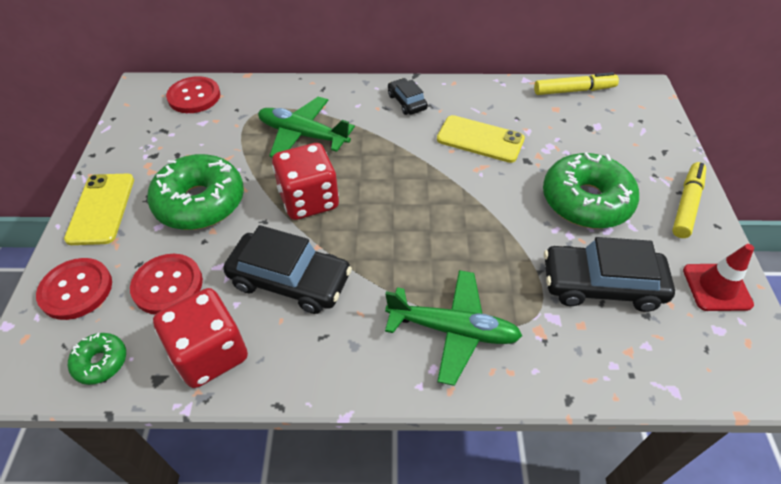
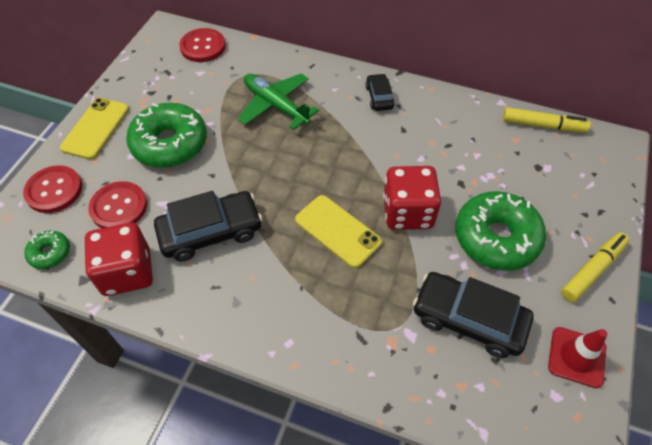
camera: 20 degrees right, 5 degrees up
black car [223,225,352,314] -> black car turned 60 degrees counterclockwise [154,191,262,262]
red dice [272,143,339,220] -> red dice moved to [383,166,441,230]
green plane [385,270,522,386] -> none
yellow phone [437,115,525,163] -> yellow phone moved to [295,195,382,268]

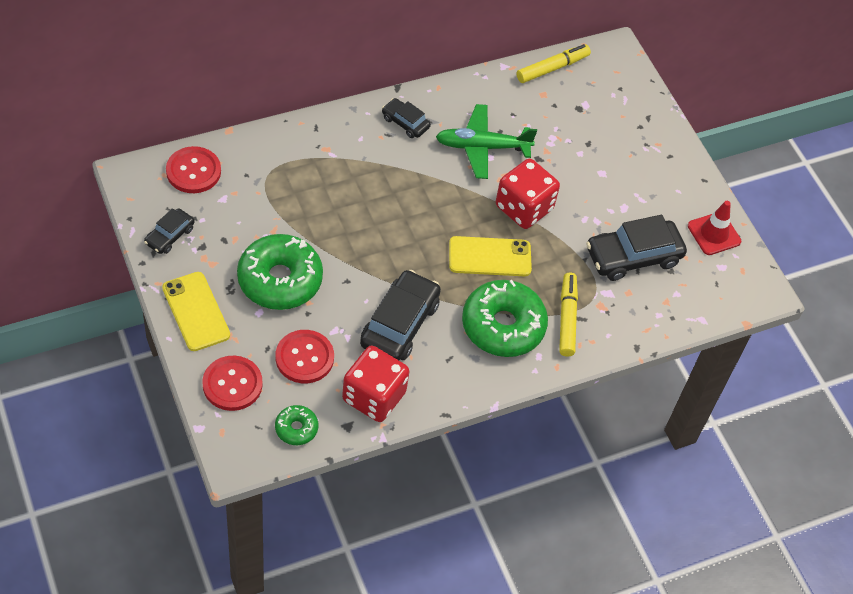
camera: 50 degrees left, 0 degrees up
green plane [238,74,319,130] -> green plane moved to [436,104,537,179]
green donut [455,191,546,271] -> green donut moved to [462,280,548,357]
yellow marker [561,232,629,302] -> yellow marker moved to [559,273,578,356]
none -> black car [144,208,194,254]

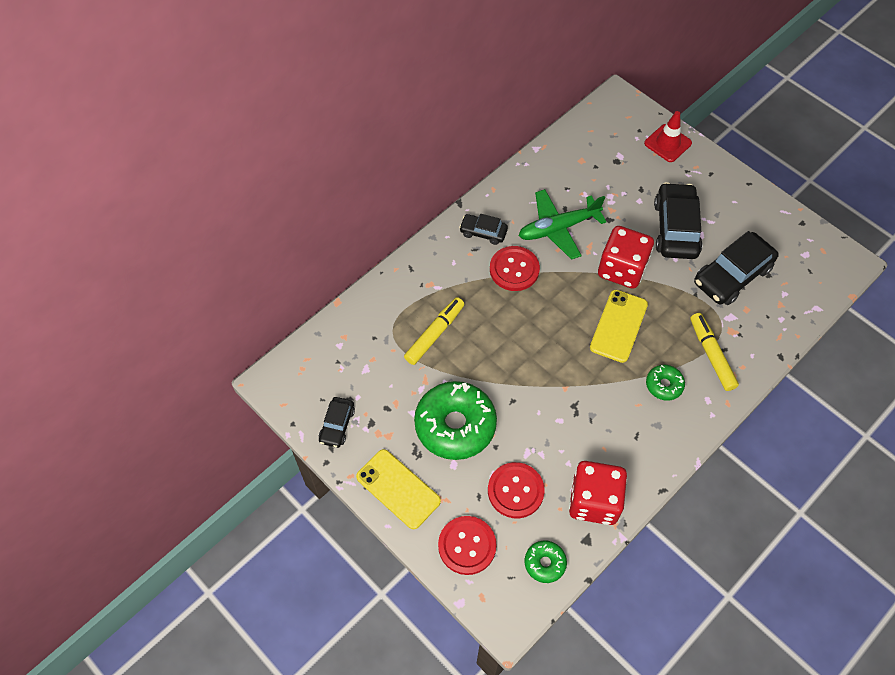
camera: 15 degrees left, 5 degrees up
red button [166,146,221,193] -> red button moved to [490,246,540,291]
black car [360,270,441,360] -> black car moved to [654,182,702,259]
yellow phone [449,236,532,276] -> yellow phone turned 45 degrees counterclockwise [590,290,648,363]
green donut [462,280,548,357] -> green donut [646,365,685,401], size x0.48
yellow marker [516,44,591,83] -> yellow marker moved to [404,297,464,365]
red traffic cone [688,201,741,255] -> red traffic cone moved to [644,111,692,162]

